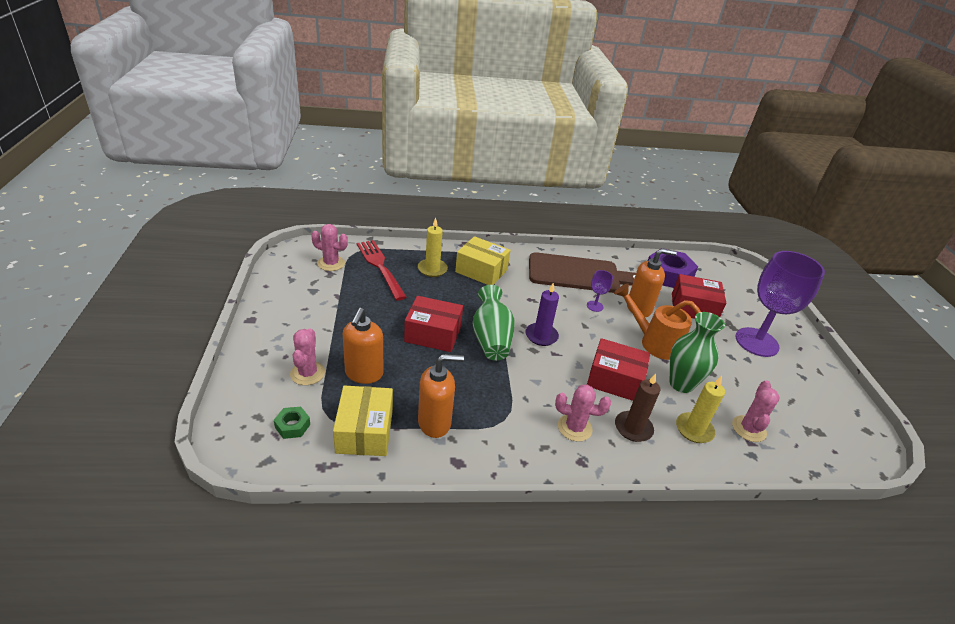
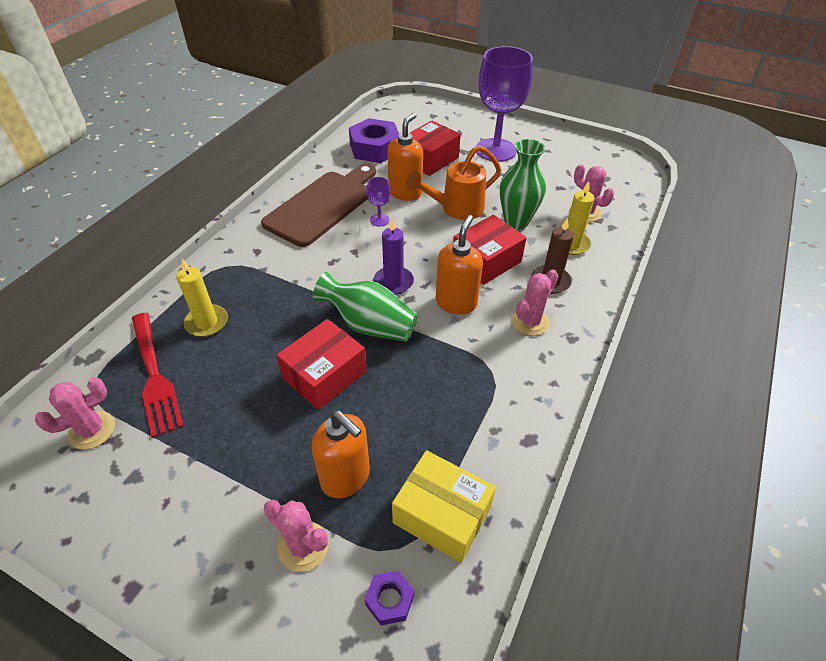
camera: 55 degrees left, 10 degrees up
green nut [274,407,310,439] -> purple nut [365,570,414,625]
red fork [357,240,407,301] -> red fork turned 120 degrees counterclockwise [132,312,184,438]
orange soap dispenser [418,354,464,438] -> orange soap dispenser moved to [436,215,483,315]
yellow box [455,236,511,285] -> none

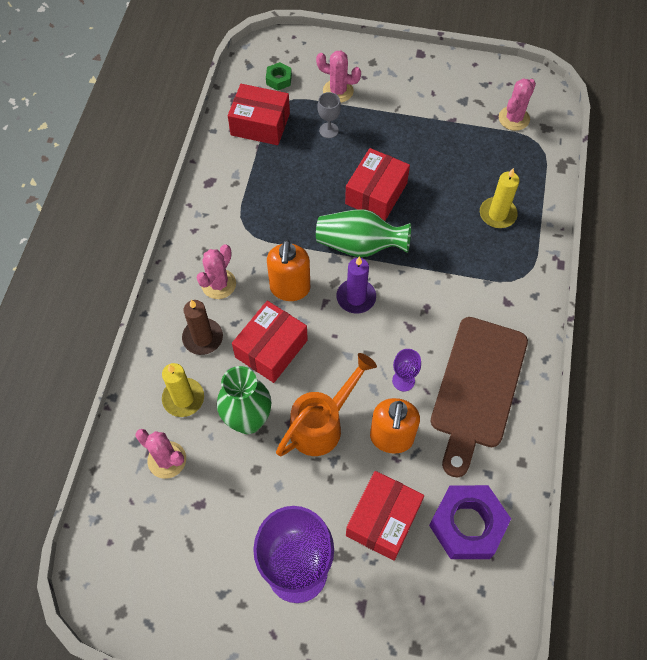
camera: 165 degrees right, 15 degrees up
red fork [132,312,184,438] -> none
orange soap dispenser [312,411,370,499] -> grey goblet [317,92,341,138]
purple nut [365,570,414,625] -> green nut [266,62,292,91]
yellow box [392,450,496,563] -> red box [228,84,290,145]

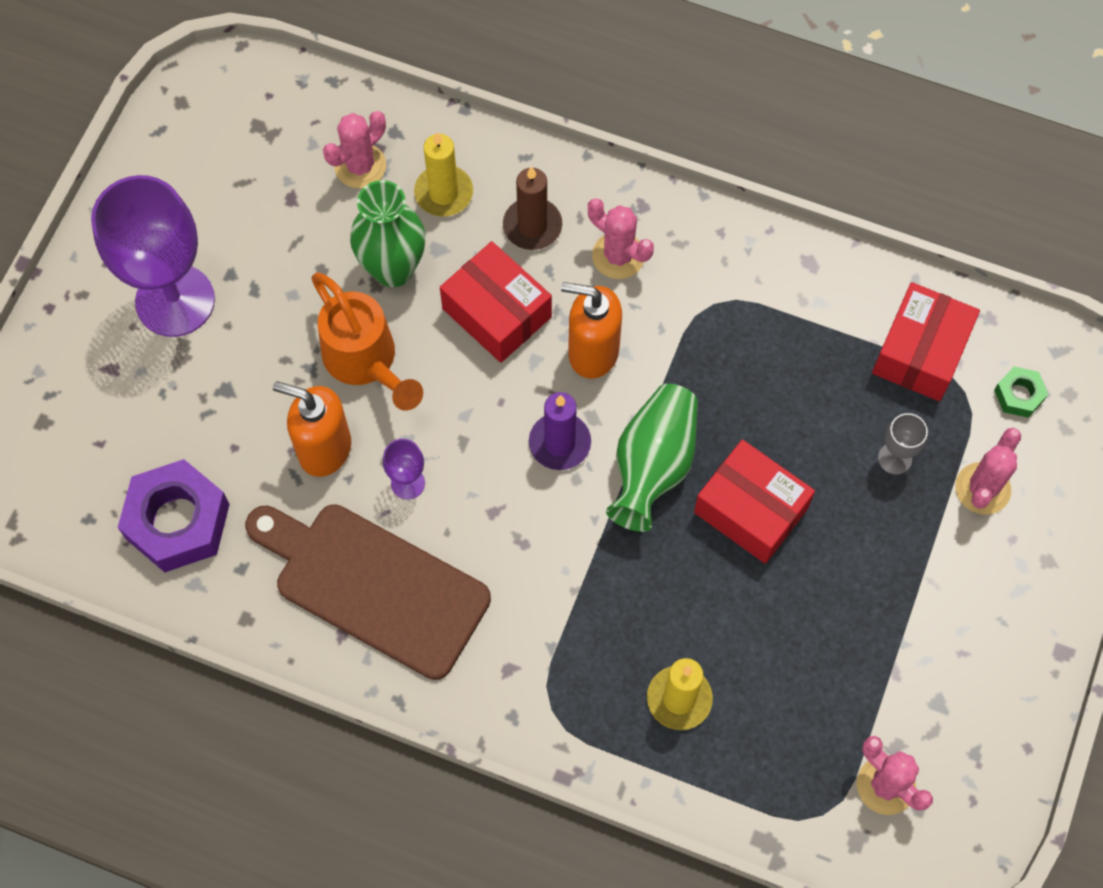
camera: 100 degrees right, 5 degrees up
red box [346,471,424,561] -> none

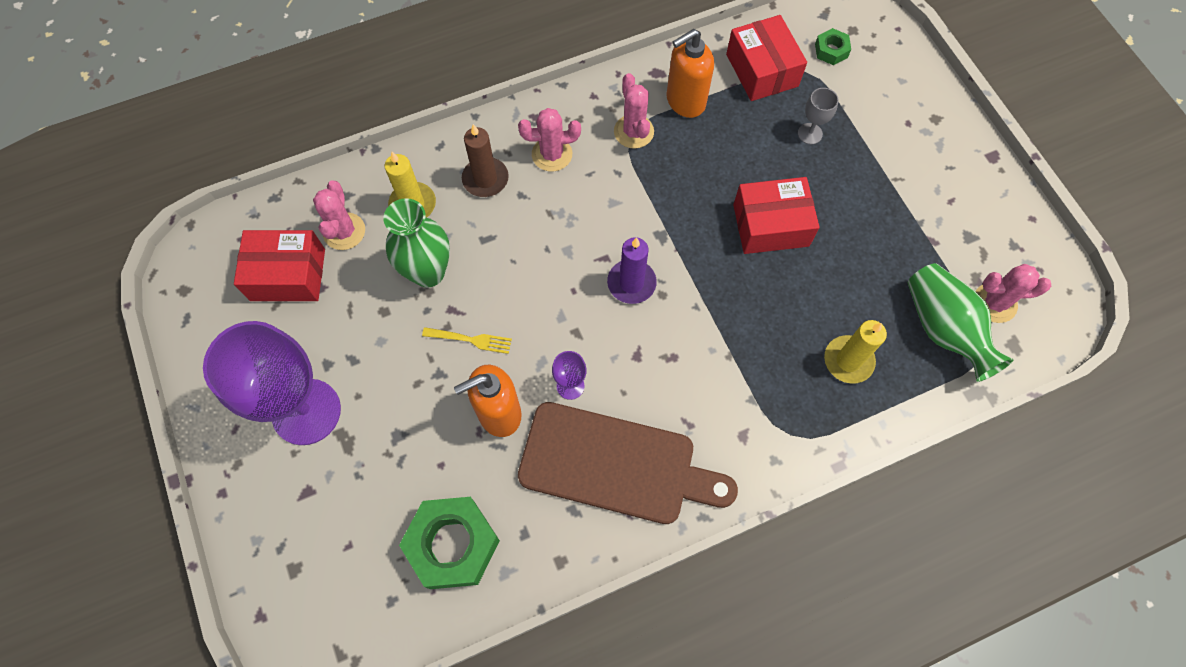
camera: 45 degrees left, 0 degrees up
purple nut [118,459,230,572] -> green nut [399,497,500,589]
brown cutting board [245,504,491,680] -> brown cutting board turned 150 degrees counterclockwise [518,402,738,524]
orange watering can [311,273,423,411] -> yellow fork [422,327,512,354]
red box [440,241,552,363] -> red box moved to [234,230,325,301]
orange soap dispenser [561,282,622,379] -> orange soap dispenser moved to [666,29,714,118]
green vase [606,384,698,532] -> green vase moved to [908,263,1014,382]
pink cactus [955,428,1021,515] -> pink cactus moved to [614,73,654,149]

